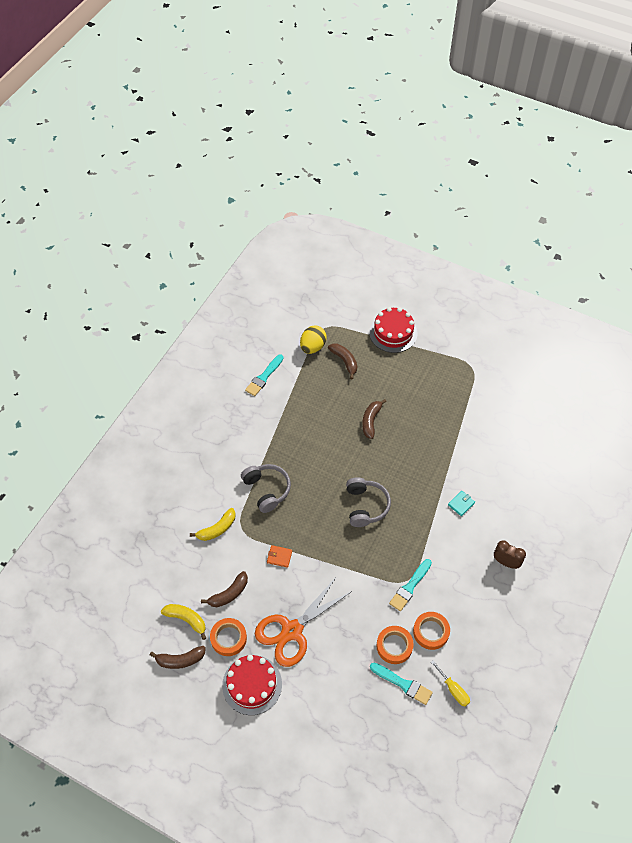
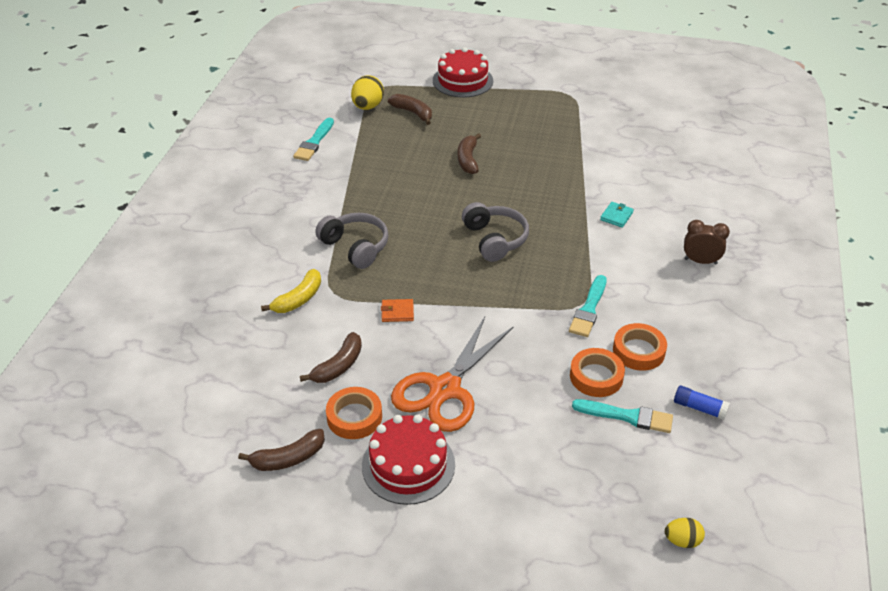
camera: 15 degrees left, 15 degrees down
yellow banana [161,604,206,640] -> none
yellow screwdriver [431,660,470,707] -> blue glue stick [674,386,730,420]
none -> yellow egg [665,518,705,548]

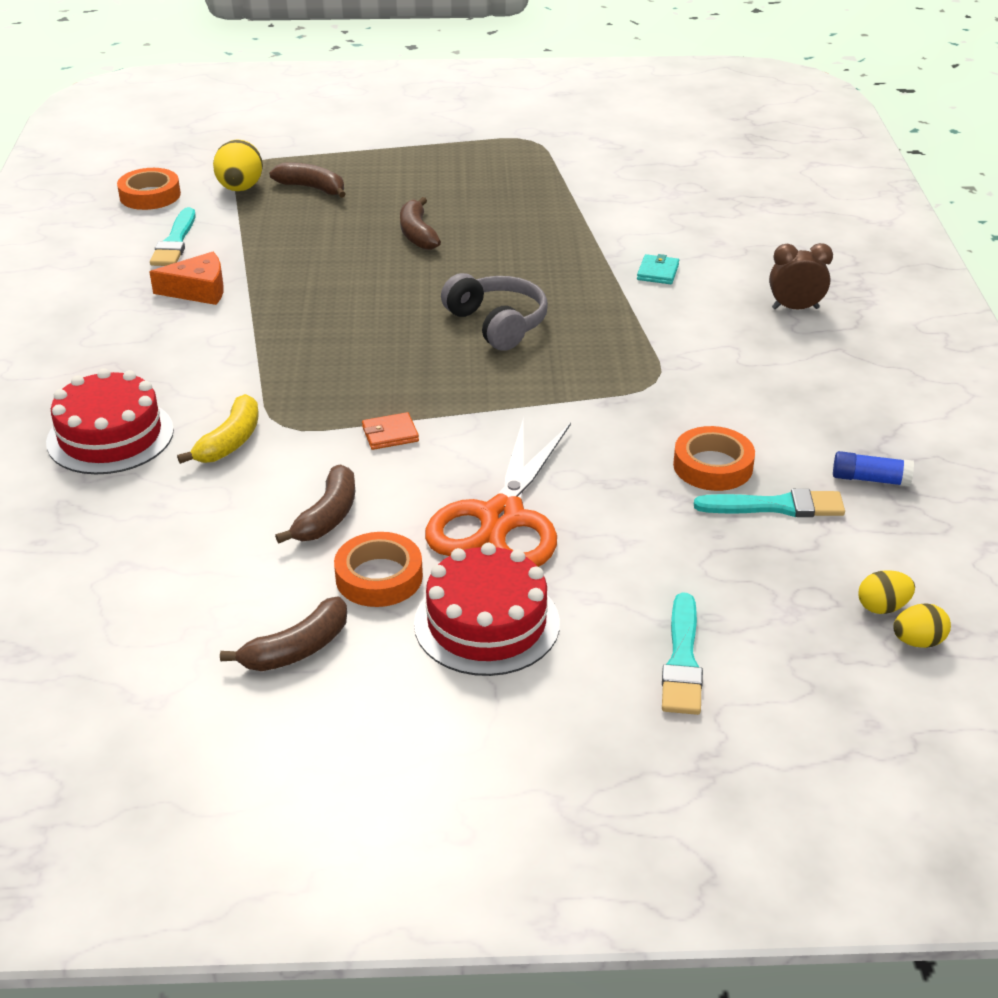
camera: 15 degrees left, 5 degrees down
grey headphones [315,213,388,269] -> none
red cake [433,47,493,97] -> red cake moved to [46,368,174,474]
turquoise brush [569,275,607,337] -> turquoise brush moved to [662,593,703,715]
orange tape [613,323,667,371] -> orange tape moved to [117,168,181,210]
none -> orange cheese [149,252,224,305]
none -> yellow egg [858,570,915,614]

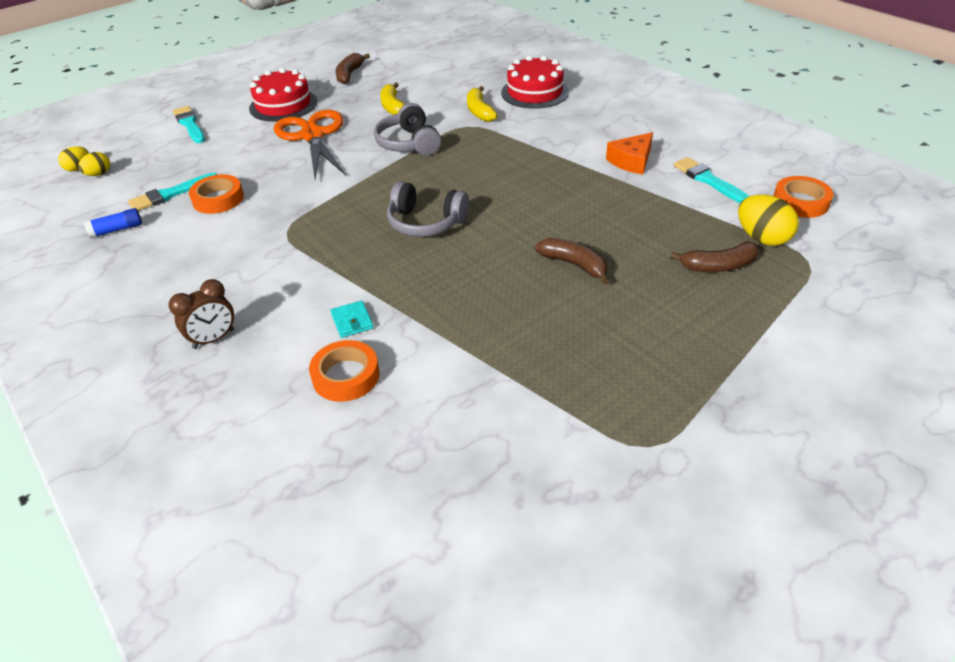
camera: 145 degrees right, 5 degrees up
brown banana [275,464,355,543] -> yellow banana [380,82,405,115]
orange tape [334,532,423,607] -> orange tape moved to [309,340,380,402]
orange wallet [362,412,419,450] -> grey headphones [374,103,441,156]

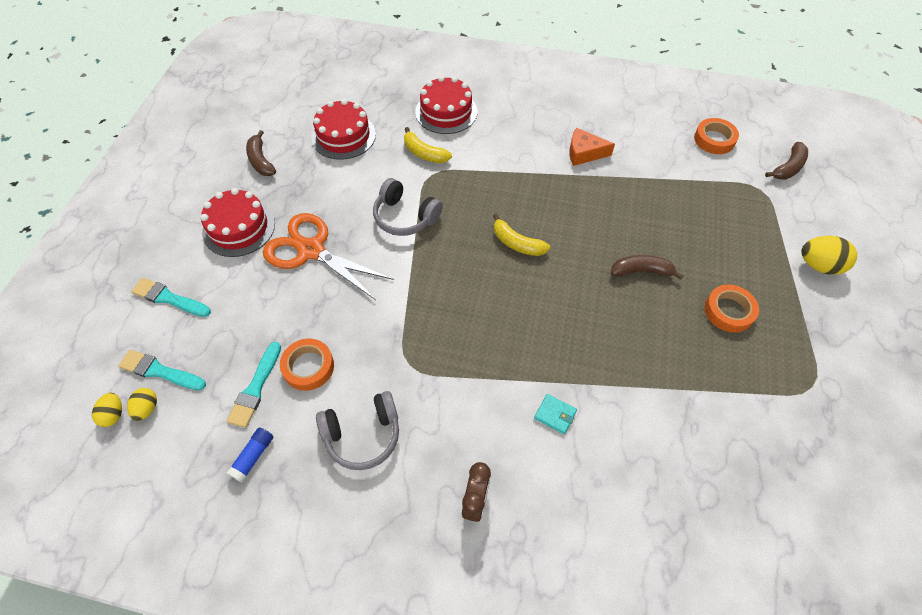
camera: 40 degrees left, 15 degrees up
orange tape [309,340,380,402] -> orange tape moved to [705,285,759,333]
yellow banana [380,82,405,115] -> yellow banana moved to [493,214,550,256]
grey headphones [387,181,469,237] -> grey headphones moved to [316,391,399,470]
orange cheese [606,132,653,175] -> orange cheese turned 90 degrees clockwise [569,128,615,166]
brown banana [670,242,759,272] -> brown banana moved to [765,142,808,180]
turquoise brush [674,157,749,203] -> turquoise brush moved to [118,350,206,390]
yellow egg [738,195,799,246] -> yellow egg moved to [802,236,857,275]
none -> red cake [311,99,376,160]

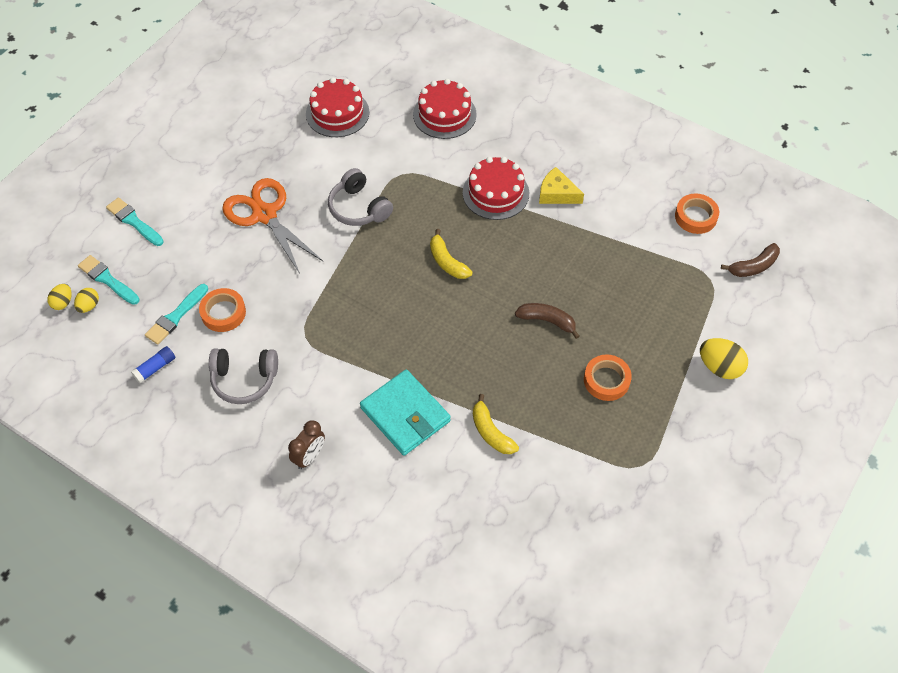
camera: 20 degrees right, 0 degrees up
red cake [200,188,275,257] -> red cake moved to [463,157,529,220]
brown banana [246,130,276,176] -> none
yellow banana [404,127,452,163] -> yellow banana moved to [473,394,519,454]
turquoise wallet [534,394,577,434] -> turquoise wallet [360,369,451,456], size x2.37
orange cheese [569,128,615,166] -> yellow cheese [539,167,584,204]

